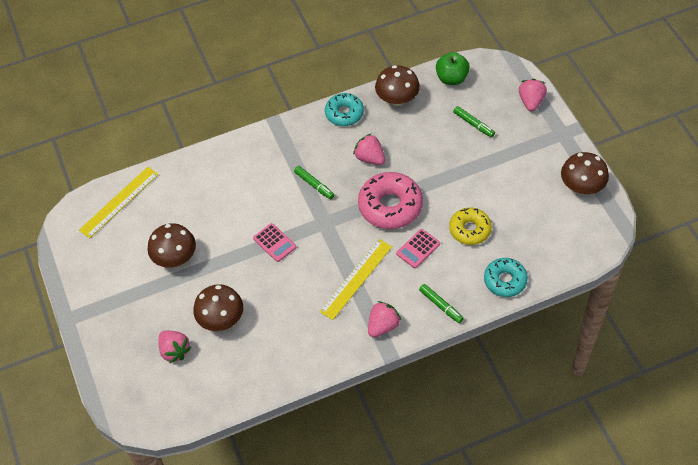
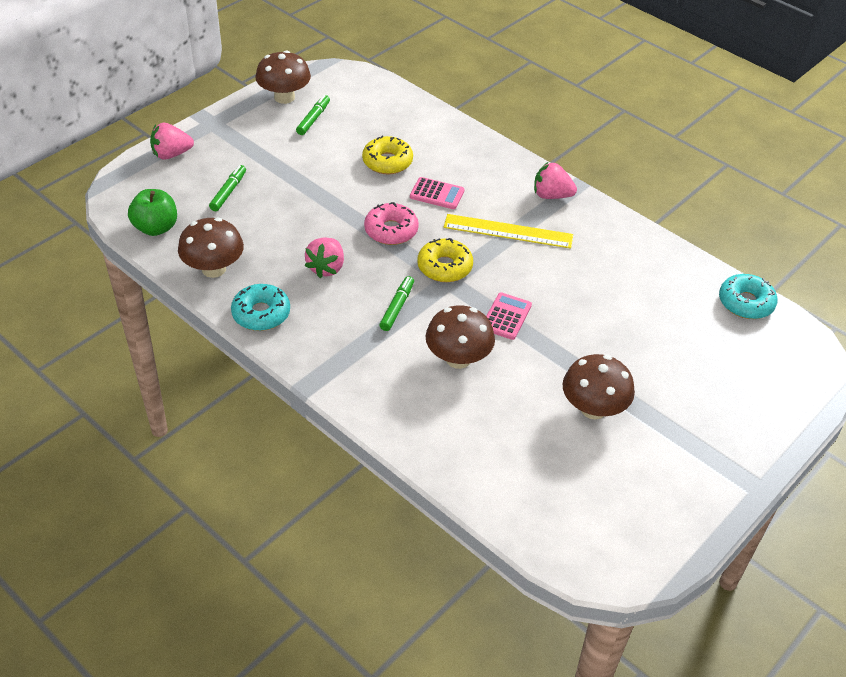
camera: 120 degrees left, 10 degrees down
yellow ruler [79,167,159,238] -> none
pink strawberry [158,331,192,363] -> none
brown mushroom [193,284,243,331] -> brown mushroom moved to [426,305,495,369]
pink donut [358,172,423,229] -> pink donut [364,202,419,245], size x0.64
green marker [419,284,464,323] -> green marker moved to [296,95,330,135]
turquoise donut [484,258,528,297] -> turquoise donut moved to [719,274,778,319]
none -> yellow donut [417,238,473,282]

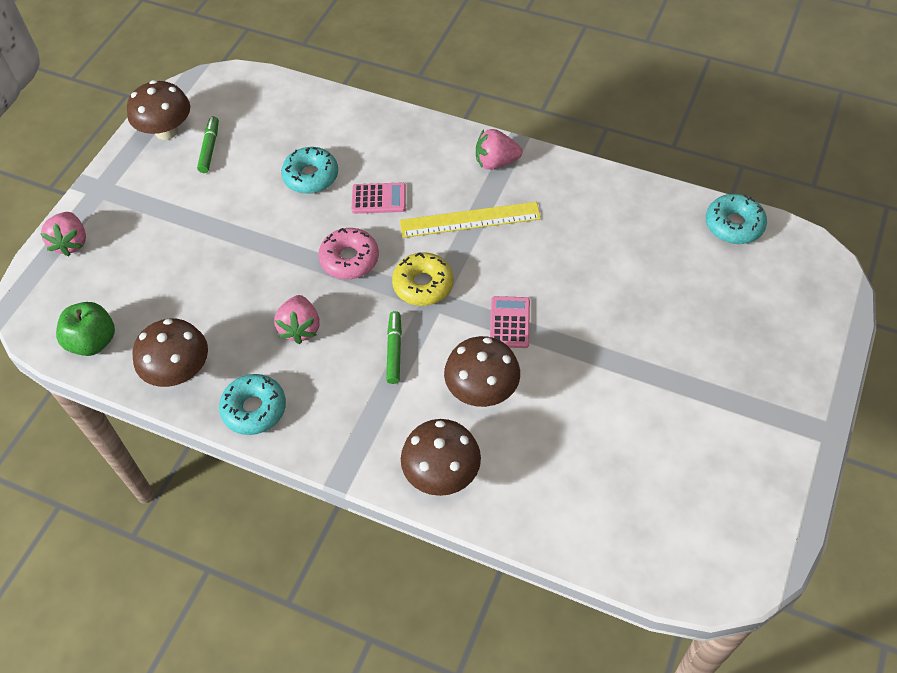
camera: 15 degrees left, 10 degrees up
pink strawberry [150,123,194,160] -> pink strawberry turned 60 degrees counterclockwise [40,212,86,256]
green marker [209,165,246,211] -> none
yellow donut [362,136,413,175] -> turquoise donut [281,147,338,194]
brown mushroom [563,354,635,419] -> brown mushroom moved to [401,419,481,496]

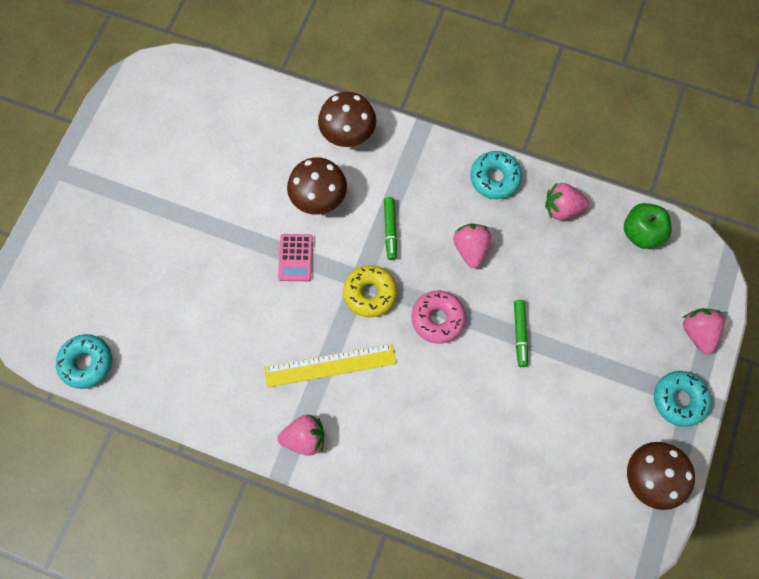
camera: 175 degrees right, 15 degrees up
brown mushroom [133,319,208,387] -> pink strawberry [545,183,589,220]
green marker [197,116,219,173] -> green marker moved to [514,300,528,367]
turquoise donut [281,147,338,194] -> turquoise donut moved to [654,371,711,427]
pink calculator [352,183,406,214] -> none

